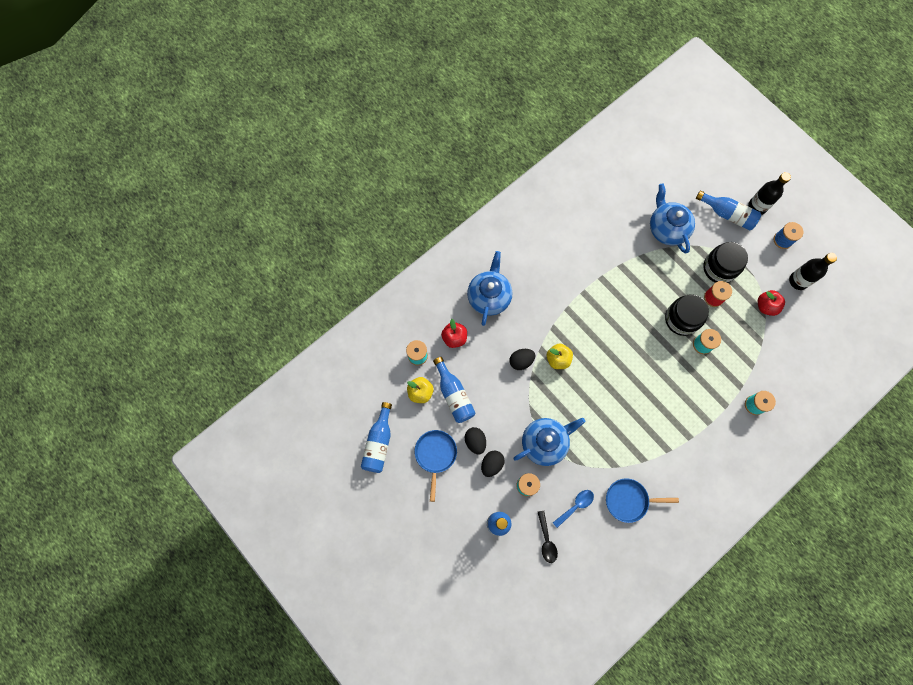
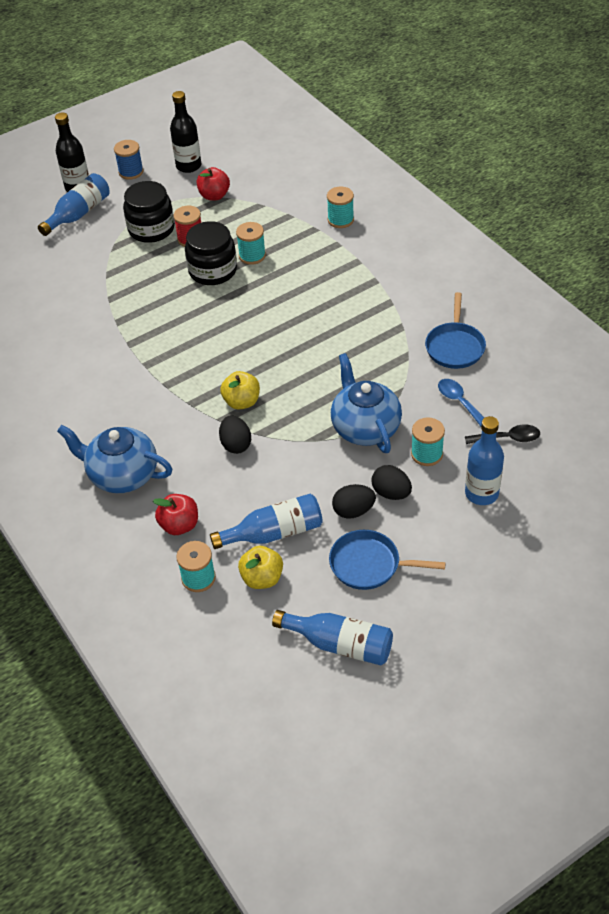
camera: 80 degrees left, 25 degrees down
blue teapot [650,183,695,254] -> none

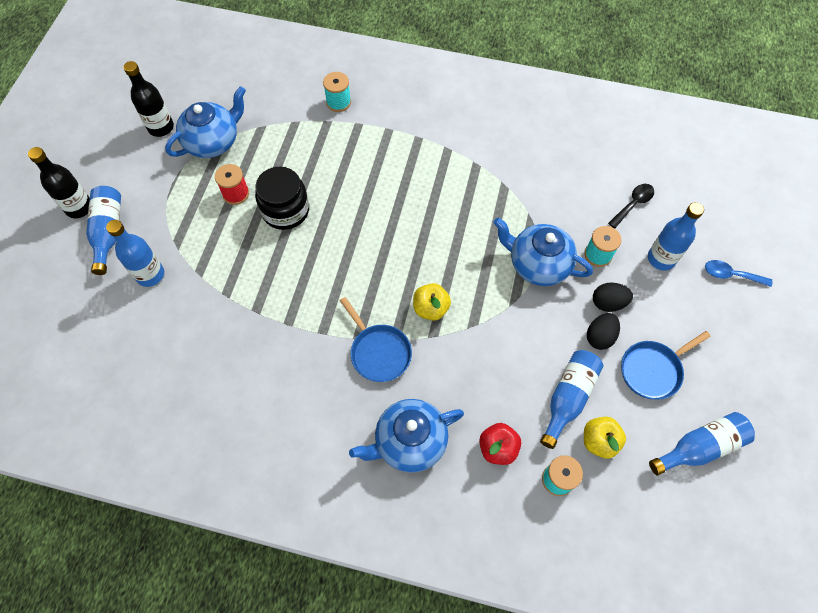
camera: 45 degrees left, 15 degrees up
blue spool [114,140,143,180] -> none
black jar [123,181,175,243] -> none
red apple [197,167,230,201] -> blue teapot [165,86,246,158]
black egg [219,415,251,454] -> none
turquoise spool [236,222,266,265] -> none
blue pan [425,292,486,369] -> blue pan moved to [340,297,412,382]
blue spoon [438,379,484,426] -> blue spoon moved to [705,260,772,287]
none -> blue bottle [106,220,164,287]

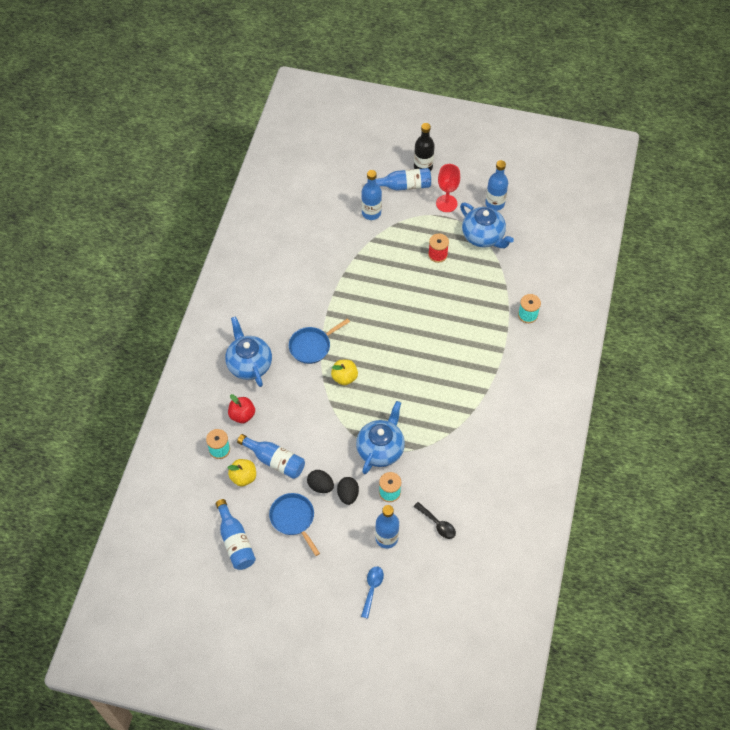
camera: 90 degrees right, 5 degrees down
black bottle [123,61,174,137] -> blue bottle [485,160,508,211]
black jar [255,166,309,230] -> none
none -> red goblet [436,164,460,212]

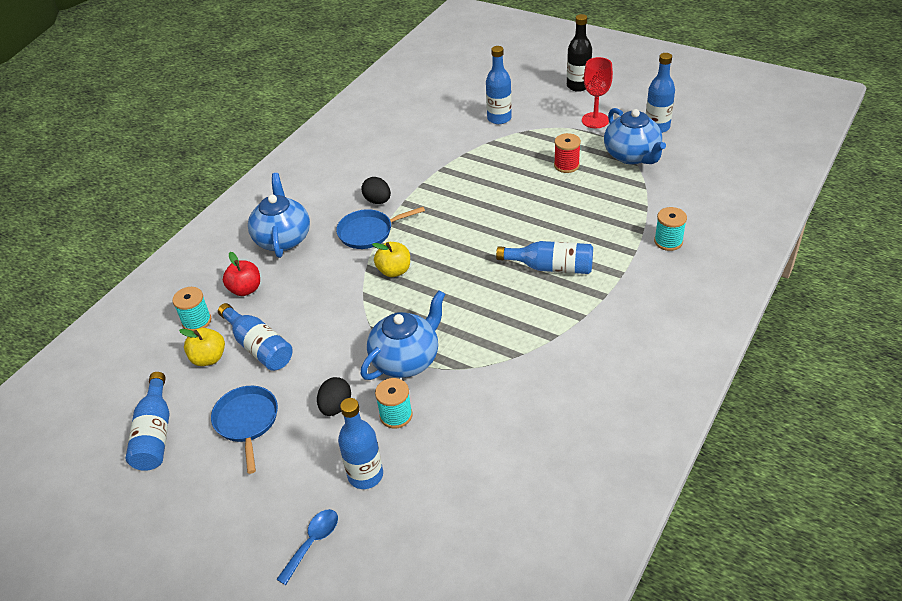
camera: 20 degrees right, 15 degrees down
black egg [307,470,334,493] -> black egg moved to [361,177,391,204]
blue bottle [376,168,431,191] -> blue bottle moved to [496,241,593,274]
black spoon [413,502,456,539] -> none

